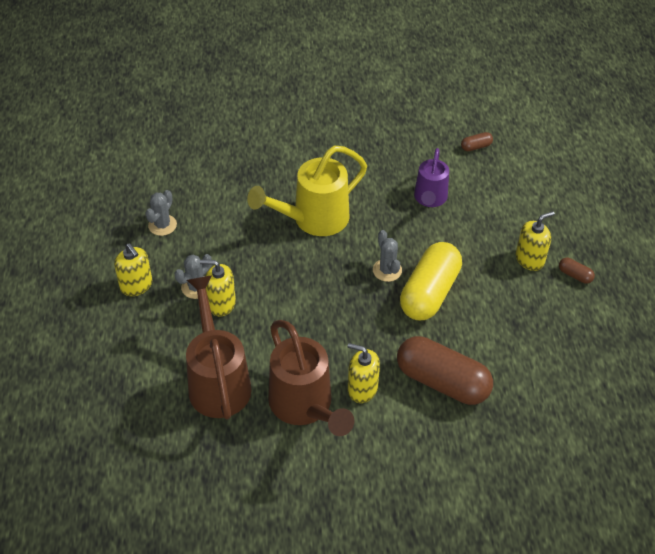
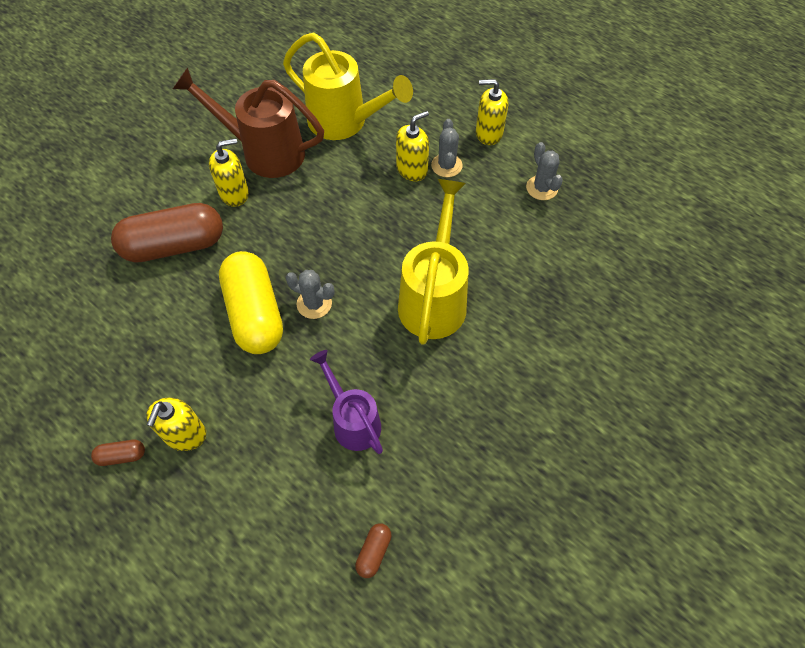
camera: 135 degrees right, 10 degrees up
brown watering can [186,275,252,419] -> yellow watering can [283,33,413,140]

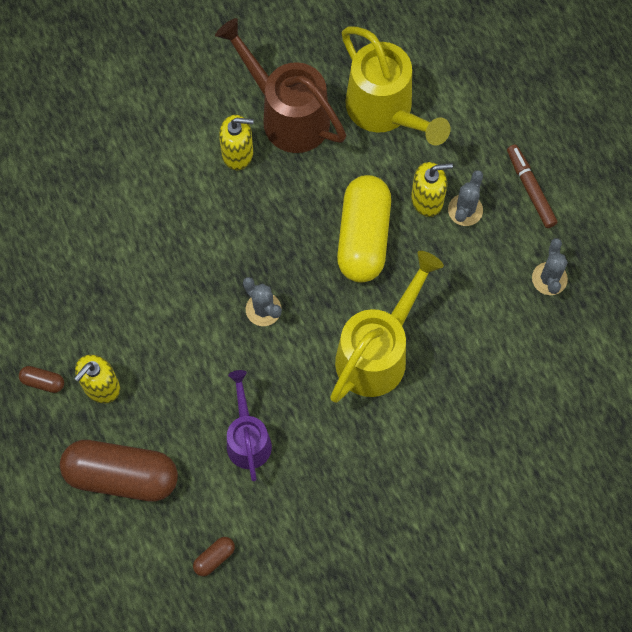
camera: 25 degrees right, 10 degrees up
brown capsule [111,203,223,263] -> brown capsule moved to [60,440,178,501]
yellow capsule [219,251,283,354] -> yellow capsule moved to [337,175,391,283]
yellow soap dispenser [476,79,508,145] -> brown marker [507,144,558,228]

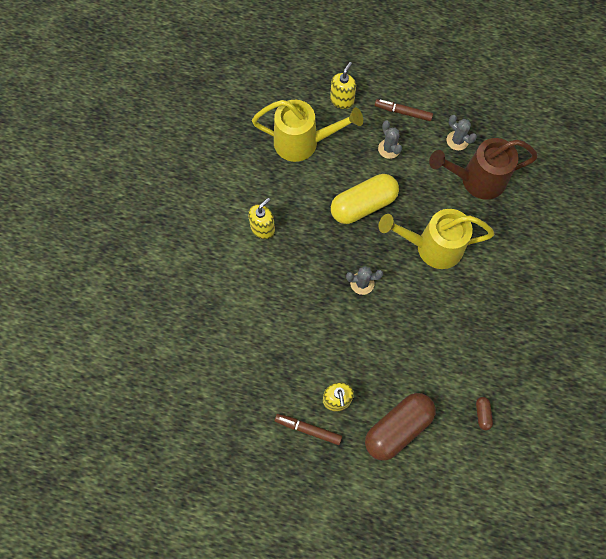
camera: 50 degrees left, 0 degrees up
brown capsule [19,366,64,393] -> brown marker [275,414,342,445]
brown watering can [215,18,346,153] -> brown watering can moved to [429,138,537,200]
purple watering can [227,370,272,481] -> none
yellow watering can [330,251,444,403] -> yellow watering can turned 75 degrees counterclockwise [379,209,494,269]
yellow capsule [337,175,391,283] -> yellow capsule turned 75 degrees counterclockwise [331,174,399,224]
yellow soap dispenser [411,162,453,217] -> yellow soap dispenser moved to [330,62,356,109]

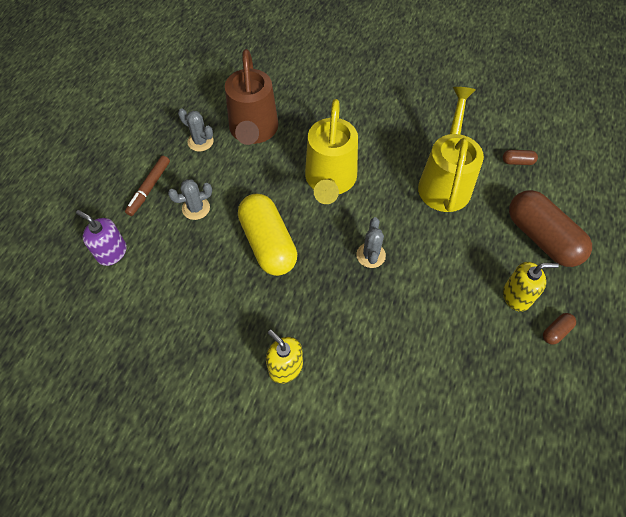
camera: 85 degrees left, 10 degrees down
yellow watering can [252,100,363,162] -> yellow watering can moved to [418,87,484,212]
brown marker [275,414,342,445] -> brown capsule [543,313,576,345]
yellow soap dispenser [330,62,356,109] -> purple soap dispenser [76,210,127,266]
grey cactus [447,115,477,150] -> grey cactus turned 75 degrees clockwise [178,108,214,152]

